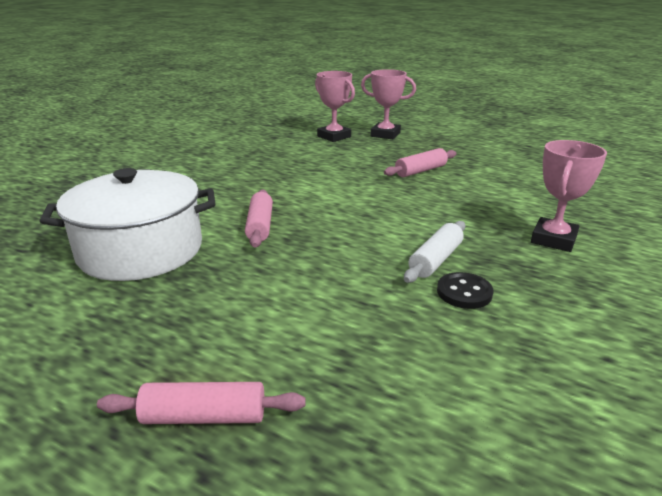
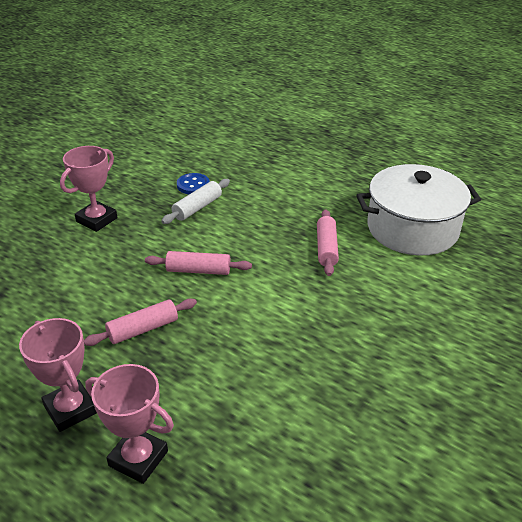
camera: 175 degrees left, 10 degrees up
pink rolling pin [97,382,305,424] -> pink rolling pin moved to [145,251,252,275]
pink trophy [315,71,355,142] -> pink trophy moved to [19,318,97,432]
black button [437,272,493,309] -> blue button [177,173,210,194]

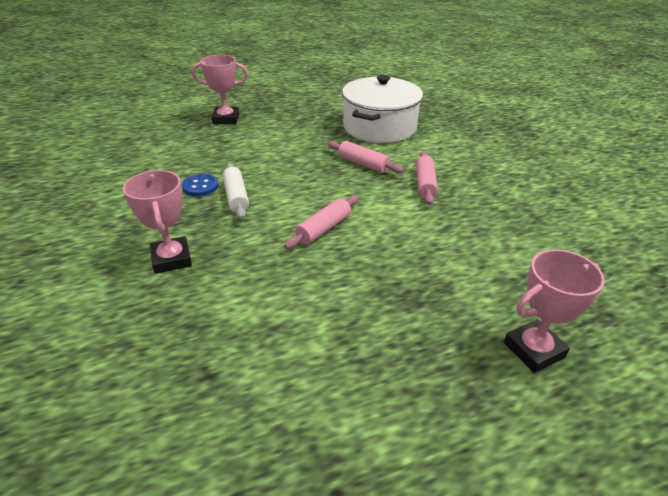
camera: 55 degrees left, 0 degrees up
pink trophy [19,318,97,432] -> pink trophy moved to [191,55,248,124]
pink rolling pin [84,298,197,346] -> pink rolling pin moved to [416,152,438,205]

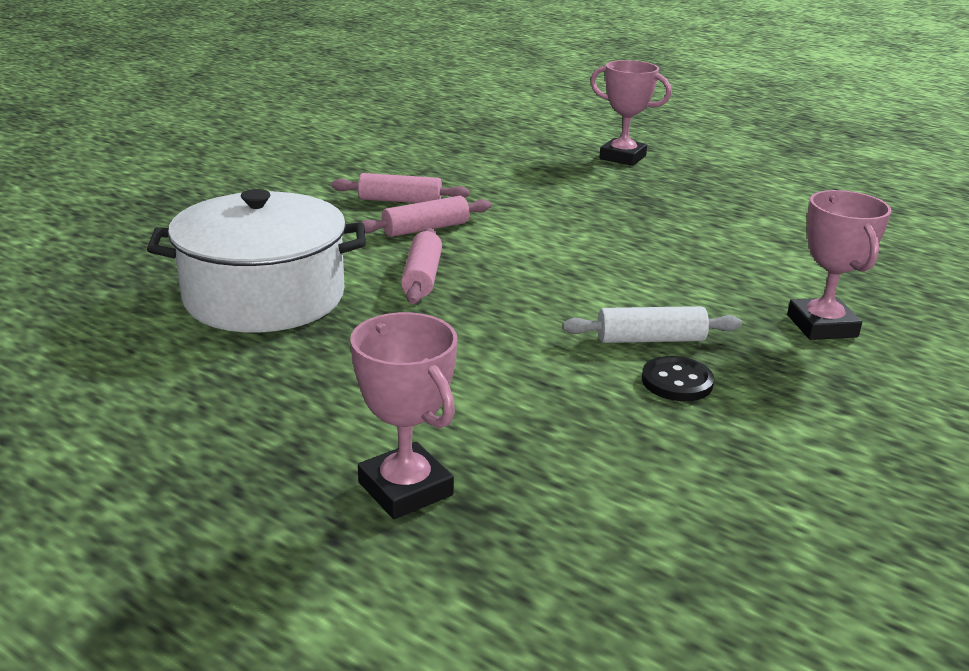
camera: 125 degrees left, 10 degrees down
pink trophy [123,170,192,274] -> pink trophy turned 45 degrees counterclockwise [787,190,892,340]
blue button [182,174,219,197] -> black button [642,356,714,401]
white rolling pin [223,163,249,219] -> white rolling pin turned 45 degrees clockwise [562,306,742,343]
pink rolling pin [284,196,359,249] -> pink rolling pin moved to [332,173,469,203]

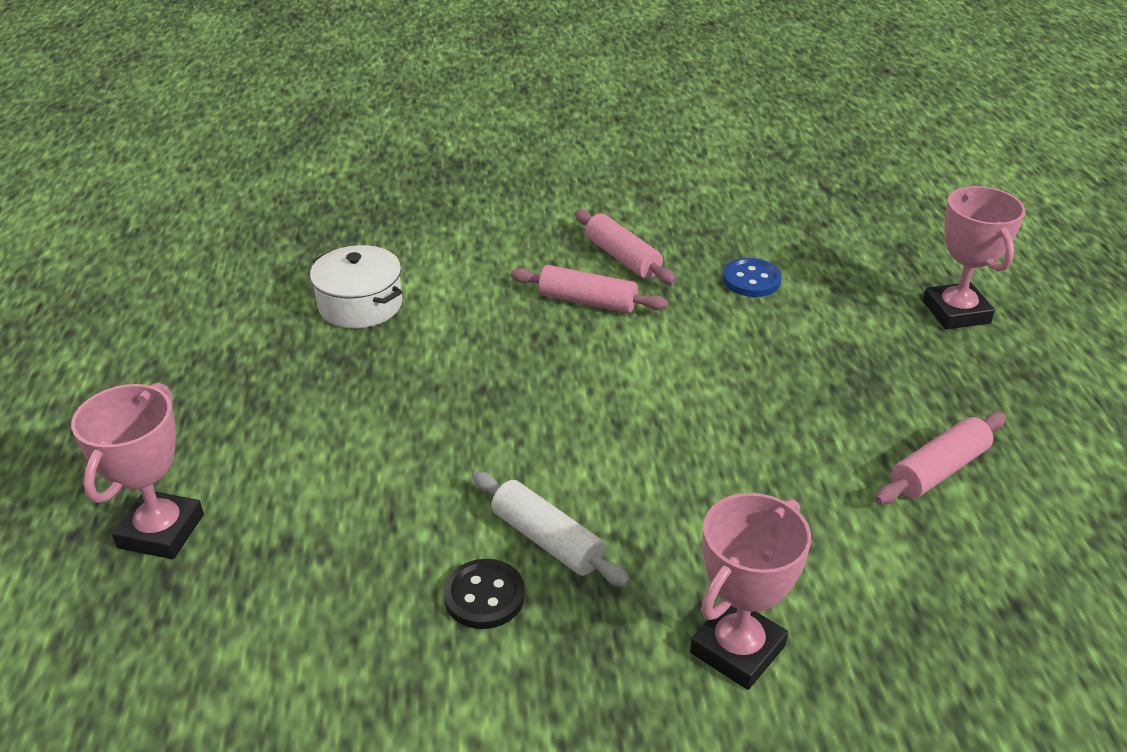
camera: 50 degrees right, 10 degrees up
white pot [147,189,366,333] -> white pot [310,245,402,328], size x0.55
pink rolling pin [401,228,442,304] -> pink rolling pin moved to [875,412,1006,504]
none -> blue button [723,258,782,297]

